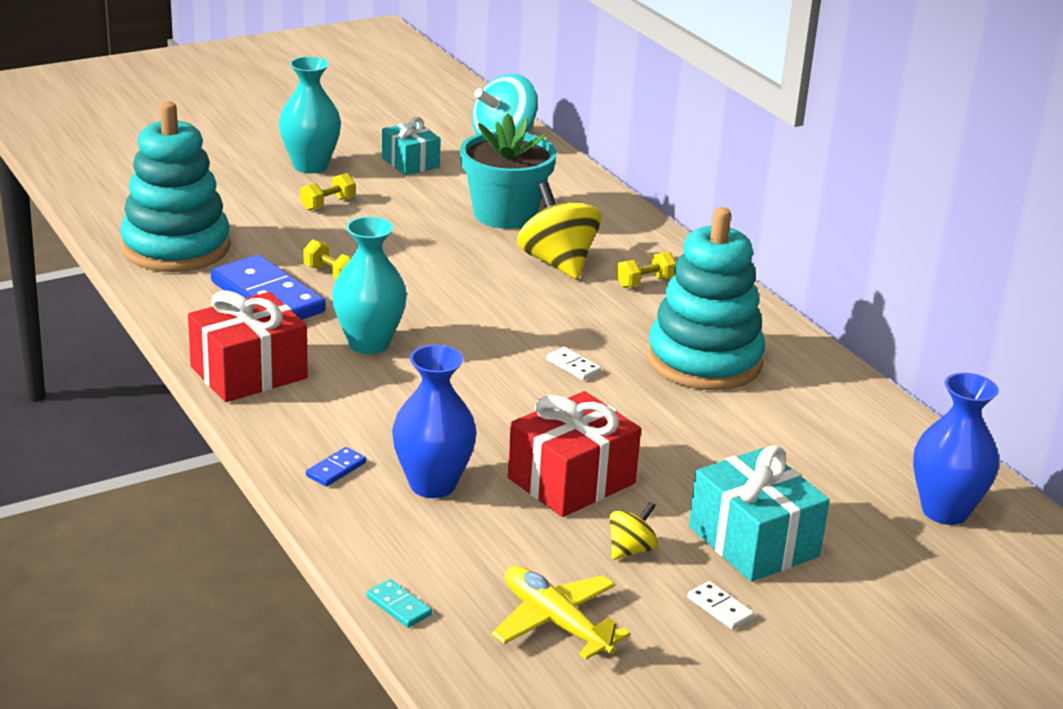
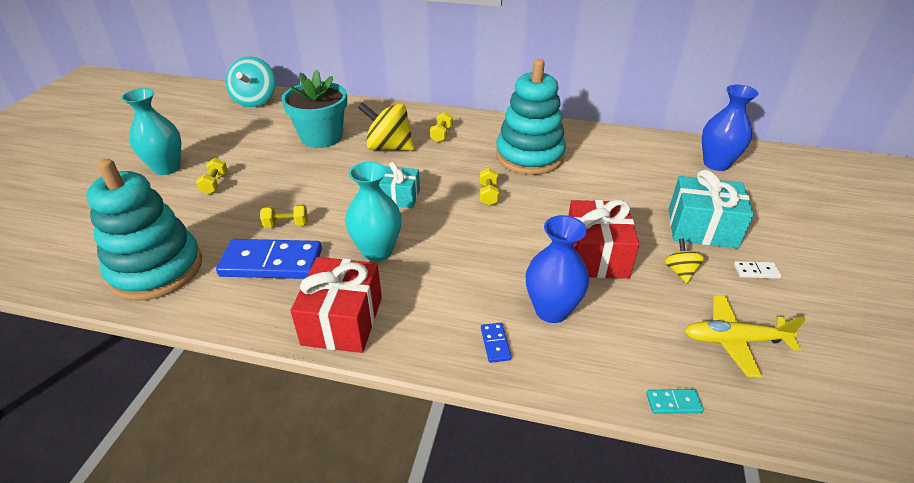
camera: 45 degrees left, 10 degrees up
turquoise gift [382,117,441,175] -> turquoise gift moved to [379,162,420,208]
white domino [546,347,601,380] -> yellow dumbbell [480,168,499,206]

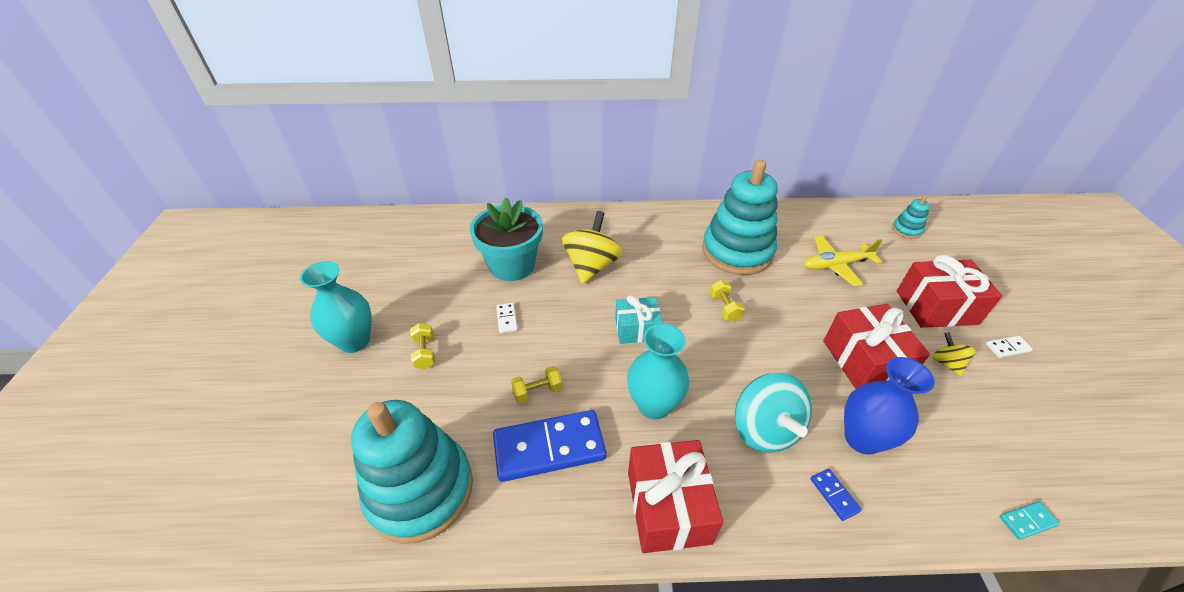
camera: 15 degrees left, 5 degrees up
turquoise spinning top [226,56,275,107] -> turquoise spinning top moved to [735,373,812,453]
yellow spinning top [358,102,415,151] -> yellow spinning top turned 105 degrees clockwise [562,211,622,284]
yellow dumbbell [430,112,453,142] -> none
turquoise gift [669,170,754,249] -> red gift [897,255,1002,328]
yellow plane [684,296,806,378] -> yellow plane moved to [804,236,882,286]
blue vase [702,85,758,171] -> turquoise stacking toy [892,196,930,239]
none -> white domino [496,303,518,333]

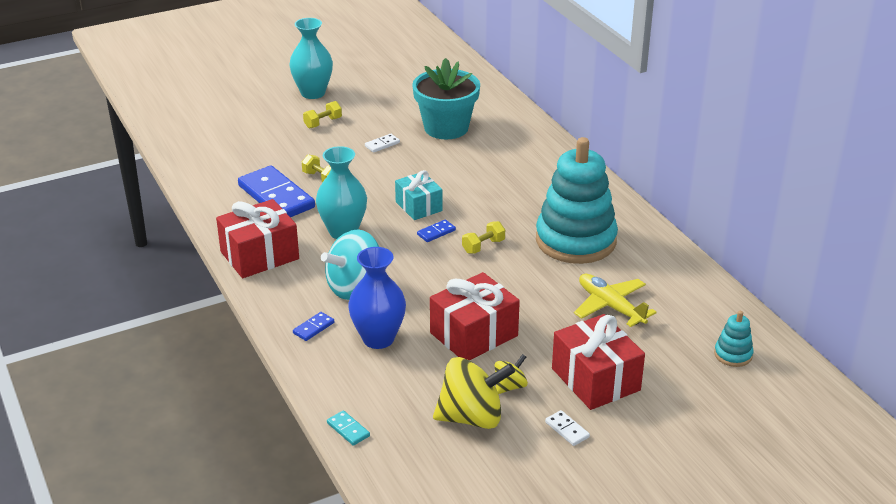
camera: 65 degrees right, 10 degrees down
turquoise stacking toy [351,400,473,544] -> none
yellow spinning top [562,211,622,284] -> yellow spinning top moved to [433,357,515,429]
none -> blue domino [417,219,456,242]

